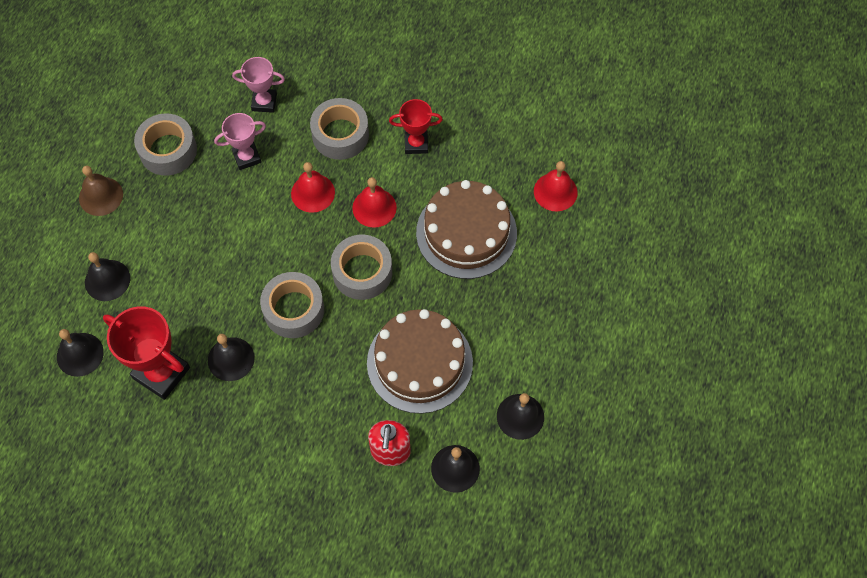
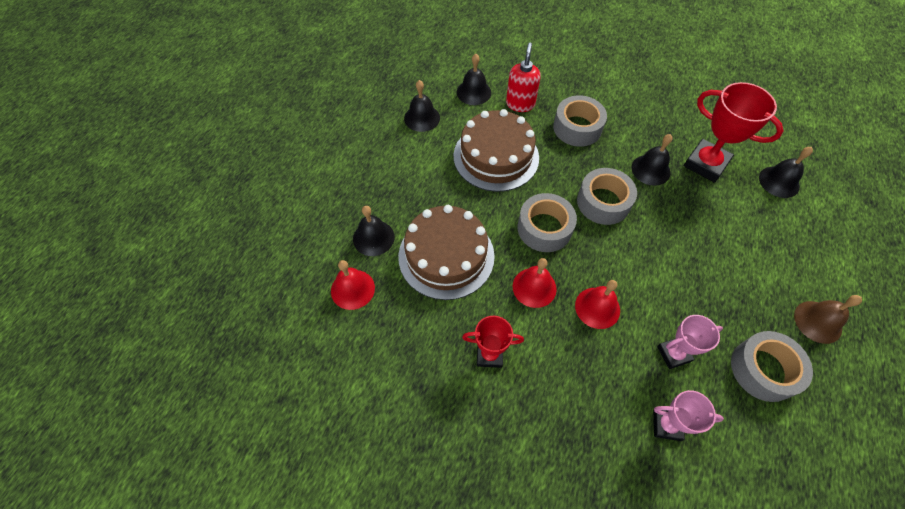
camera: 175 degrees left, 5 degrees down
black bell [85,252,130,301] -> black bell moved to [353,206,395,256]
grey tape [310,98,369,160] -> grey tape moved to [553,95,607,147]

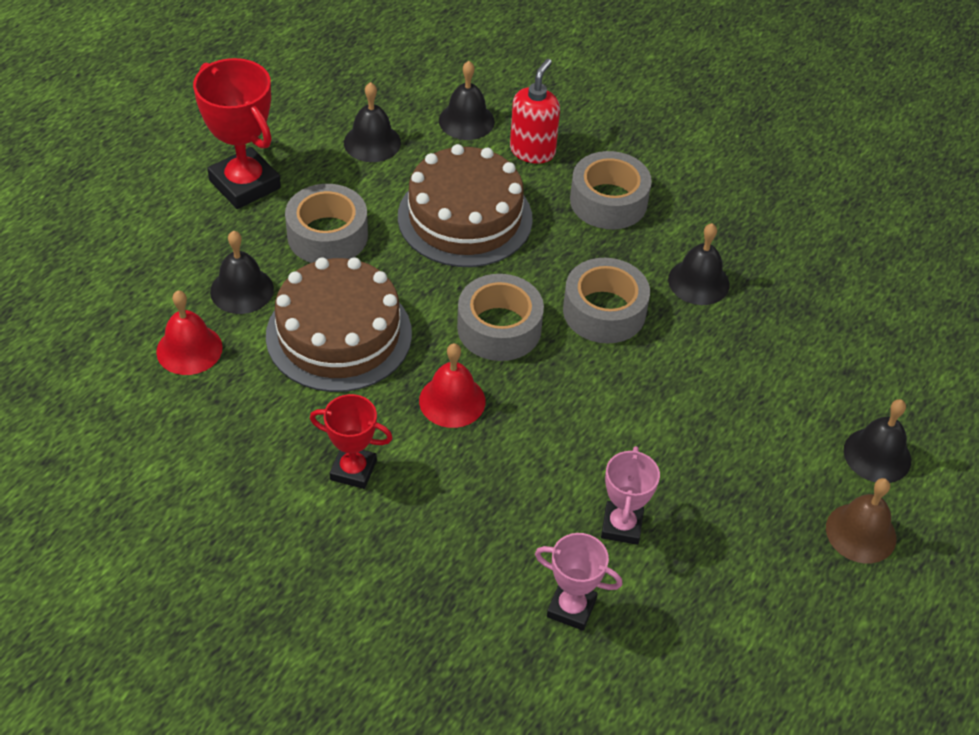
camera: 10 degrees right, 10 degrees down
red bell [575,280,620,329] -> none
pink trophy [657,315,723,369] -> pink trophy turned 75 degrees counterclockwise [601,446,660,545]
red trophy [684,82,784,183] -> red trophy moved to [193,58,281,209]
grey tape [731,331,813,402] -> grey tape moved to [285,184,368,263]
black bell [759,147,813,198] -> black bell moved to [844,399,911,483]

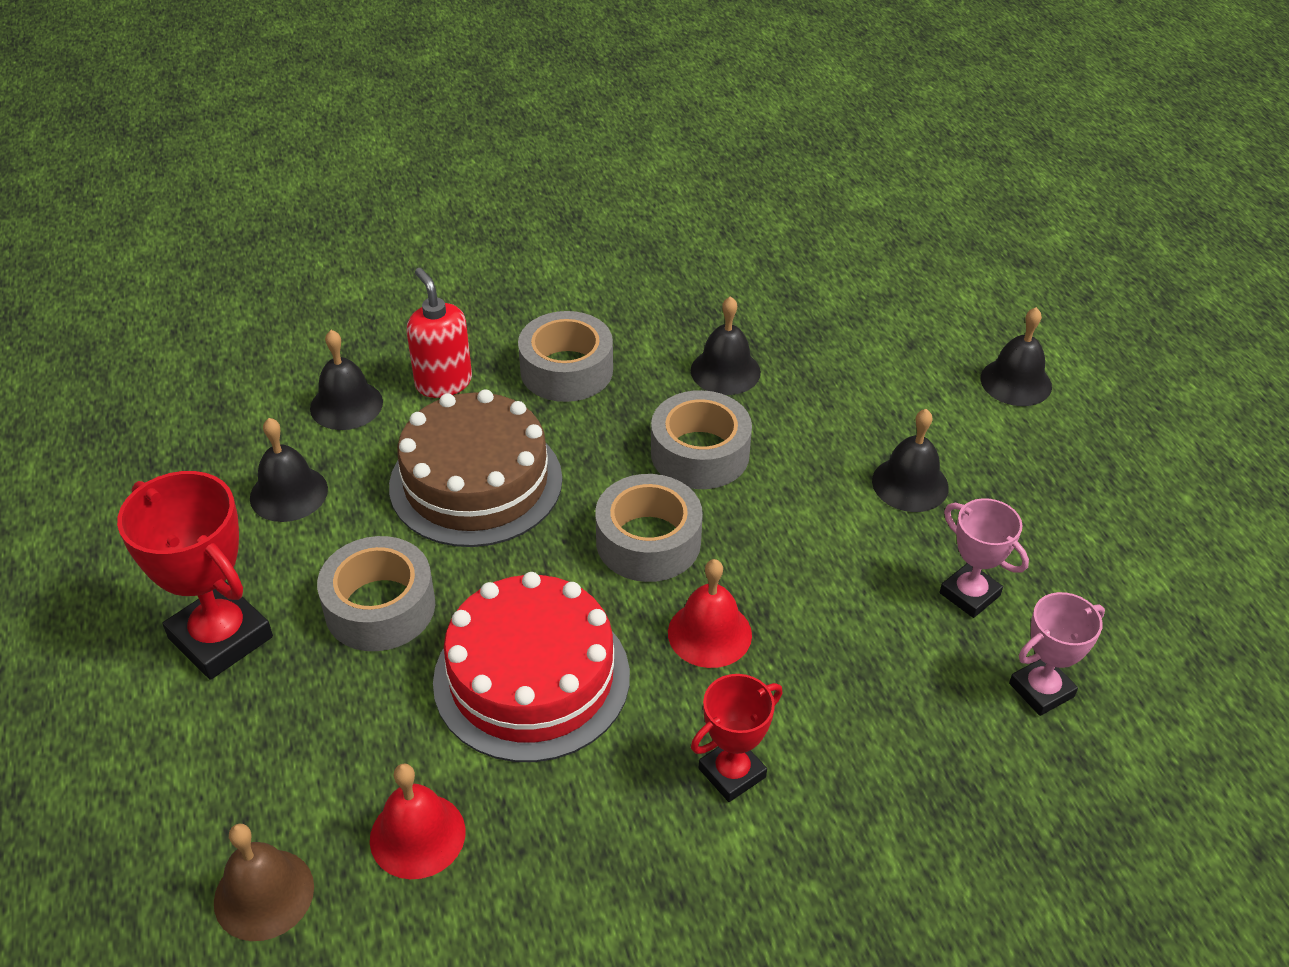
camera: 50 degrees left, 5 degrees down
red trophy [193,58,281,209] -> red trophy turned 45 degrees clockwise [117,471,273,680]
black bell [210,230,274,314] -> black bell moved to [872,409,949,512]
brown cake [266,257,412,392] -> red cake [433,572,630,762]
brown bell [826,478,896,563] -> brown bell moved to [214,824,314,941]

